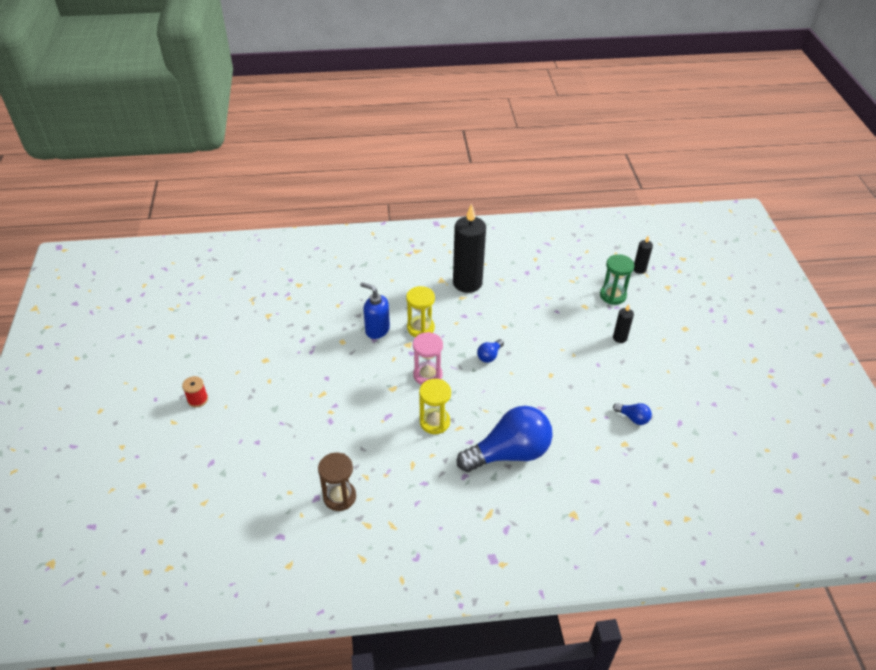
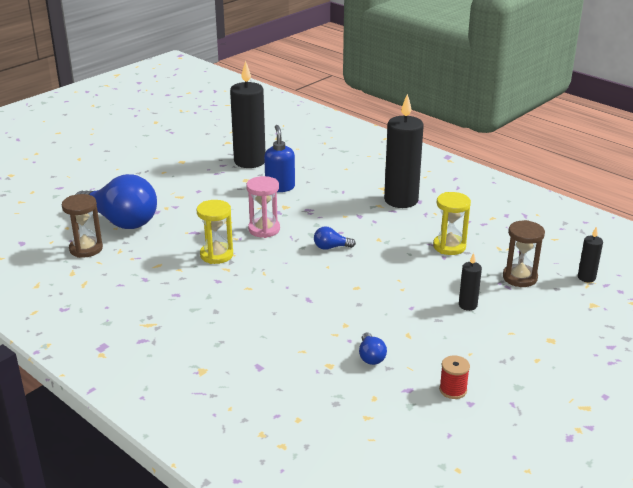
camera: 50 degrees right, 15 degrees down
red spool [182,376,208,407] -> red spool moved to [439,356,470,399]
yellow hourglass [406,286,435,337] -> yellow hourglass moved to [433,192,471,255]
blue light bulb [457,406,553,472] -> blue light bulb moved to [75,174,157,229]
green hourglass [600,254,634,305] -> brown hourglass [503,220,545,287]
none -> black candle [230,61,265,168]

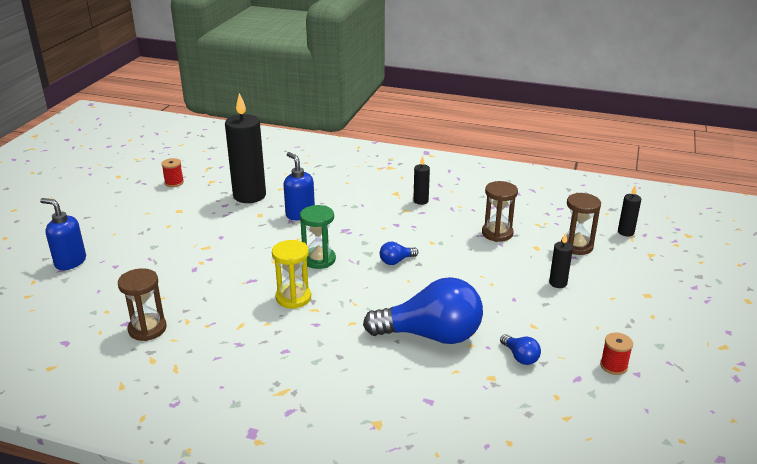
camera: 25 degrees left, 0 degrees up
blue light bulb [75,174,157,229] -> blue light bulb moved to [363,277,483,344]
pink hourglass [246,176,280,238] -> green hourglass [300,205,336,269]
black candle [384,94,424,208] -> black candle [413,156,430,205], size x0.46
yellow hourglass [433,192,471,255] -> brown hourglass [482,181,518,242]
none -> blue soap dispenser [40,198,86,270]
none -> red spool [161,158,184,187]

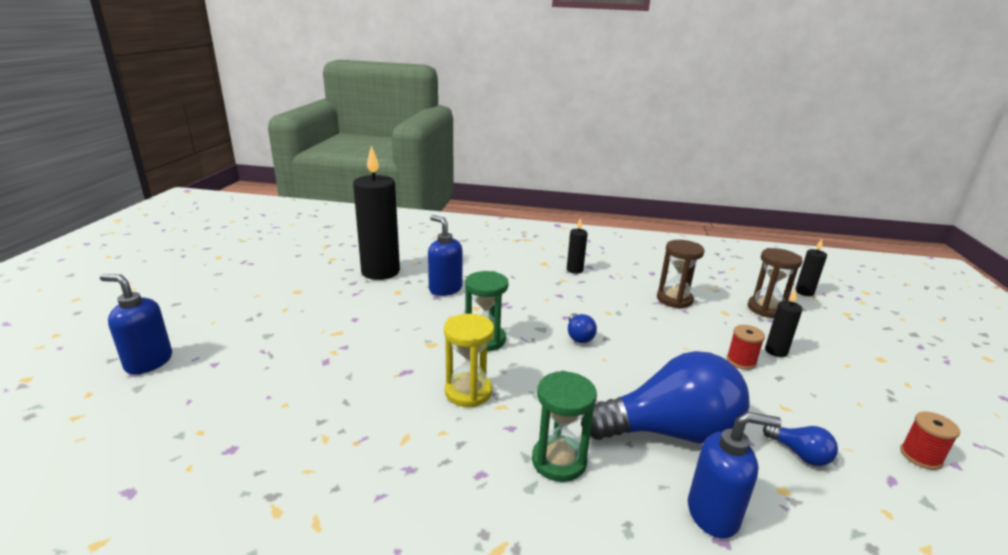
camera: 10 degrees left, 5 degrees down
brown hourglass [118,268,167,341] -> none
red spool [161,158,184,187] -> red spool moved to [726,325,765,370]
blue light bulb [380,242,418,265] -> blue light bulb turned 60 degrees counterclockwise [568,313,597,343]
none -> green hourglass [532,371,597,482]
none -> blue soap dispenser [688,412,782,539]

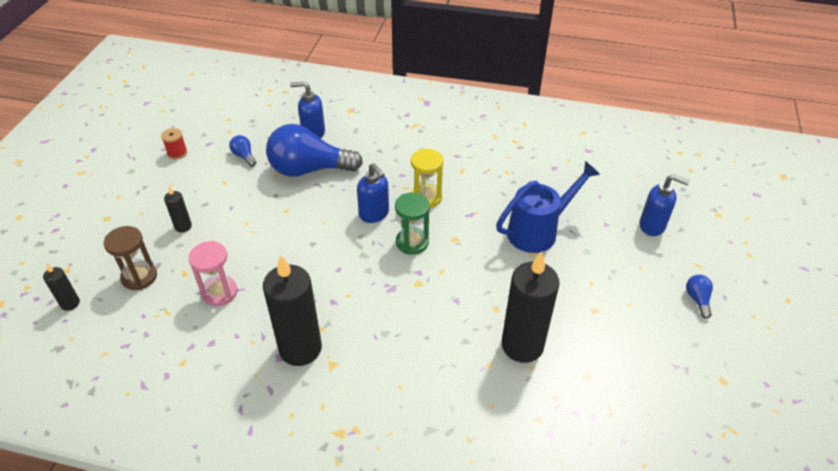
camera: 175 degrees left, 20 degrees up
blue soap dispenser [428,215,462,296] -> blue soap dispenser moved to [357,163,389,223]
green hourglass [532,371,597,482] -> none
black candle [567,218,588,274] -> black candle [263,255,322,366], size x2.18
blue light bulb [568,313,597,343] -> blue light bulb moved to [686,275,713,319]
brown hourglass [657,240,705,309] -> pink hourglass [189,241,237,306]
red spool [726,325,765,370] -> none
none -> blue watering can [496,161,600,253]

